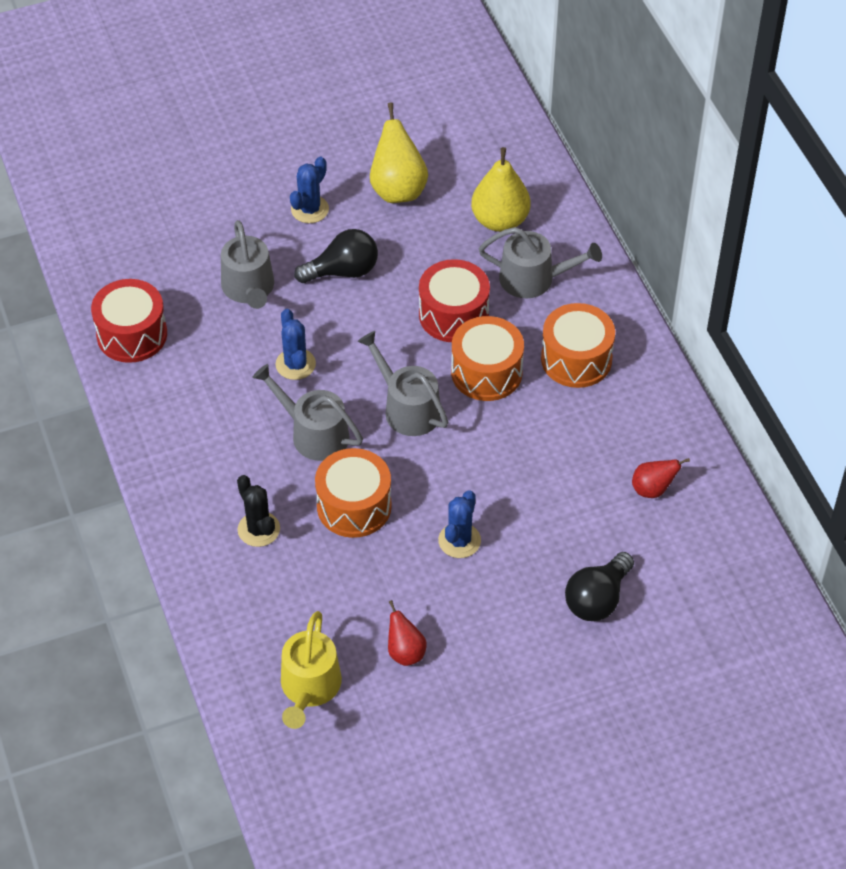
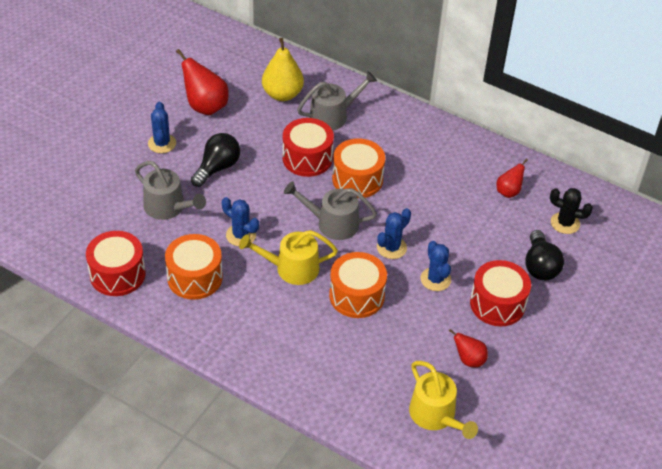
camera: 40 degrees left, 5 degrees down
black cactus [237,475,280,547] -> black cactus moved to [550,188,593,234]
grey watering can [252,364,363,461] -> yellow watering can [239,230,338,285]
yellow pear [370,102,428,203] -> red pear [176,49,229,115]
orange drum [541,303,615,388] -> orange drum moved to [165,234,223,300]
none -> blue cactus [377,208,411,259]
none -> red drum [470,260,531,326]

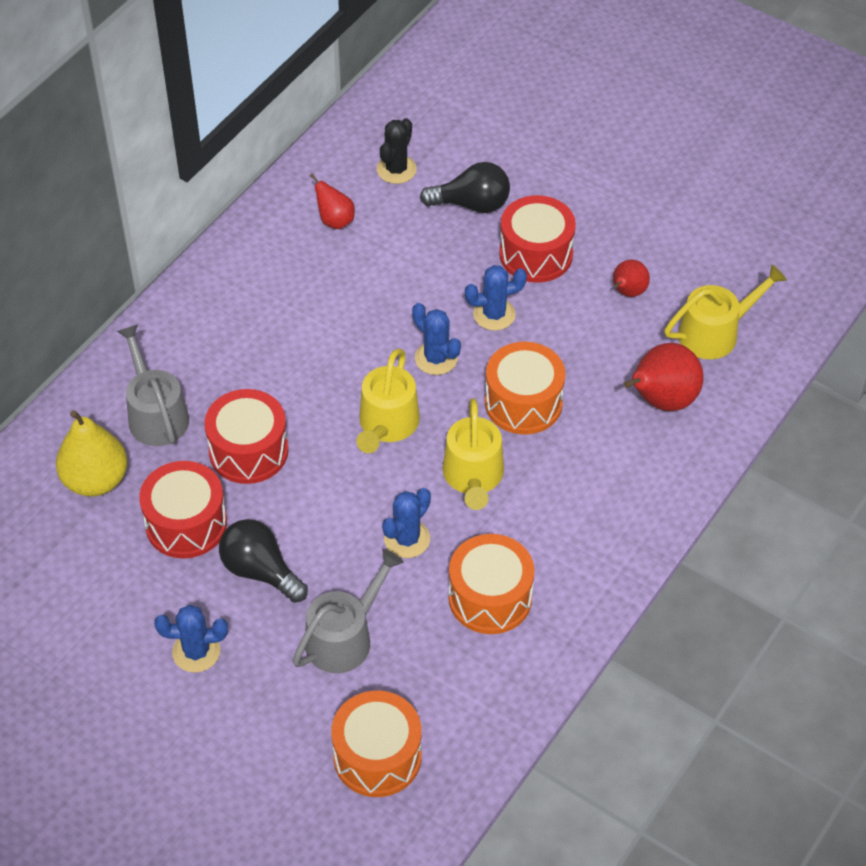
camera: 85 degrees left, 5 degrees up
red drum [86,231,146,296] -> red drum moved to [139,461,227,558]
red pear [176,49,229,115] -> red pear moved to [624,343,704,411]
grey watering can [284,181,377,240] -> yellow watering can [357,349,420,453]
orange drum [332,138,385,198] -> orange drum moved to [331,691,422,797]

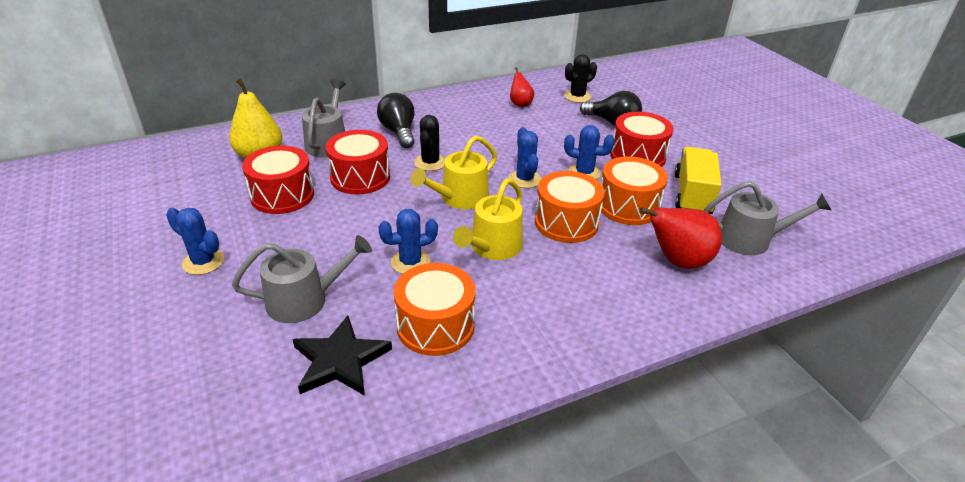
camera: 30 degrees right, 15 degrees down
black light bulb [219,519,308,603] -> black light bulb moved to [377,93,415,148]
orange drum [331,691,422,797] -> orange drum moved to [599,157,668,225]
red pear [613,260,650,297] -> yellow truck [674,147,722,214]
yellow watering can [664,264,787,359] -> grey watering can [704,181,831,255]
none -> black star [293,315,392,396]
none -> black cactus [414,115,445,171]

